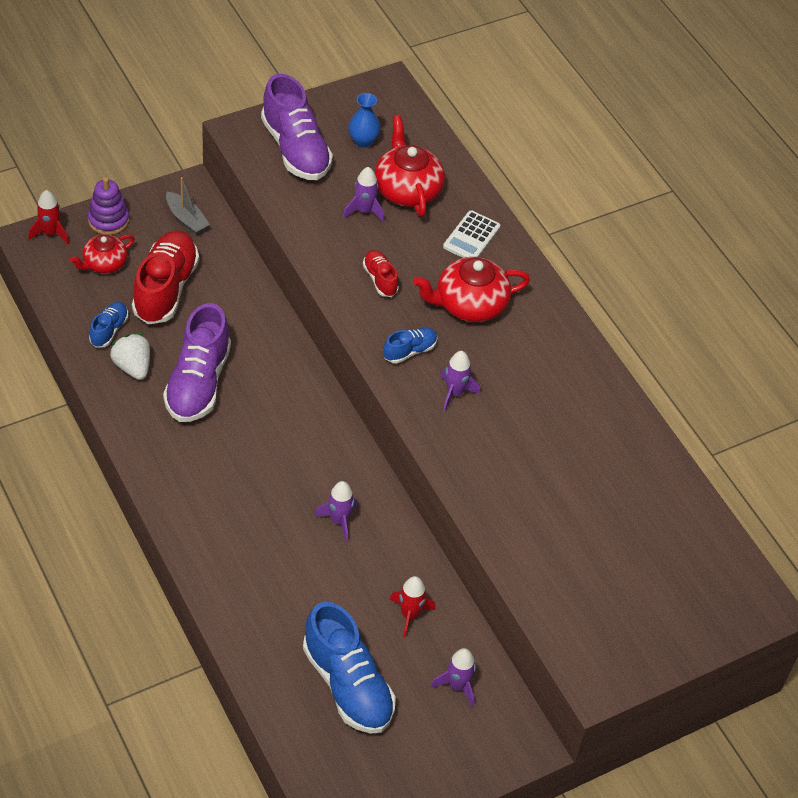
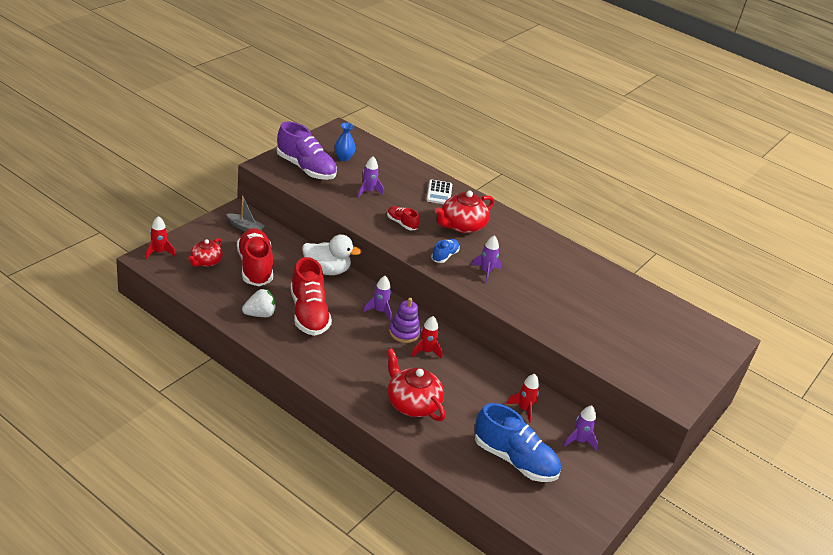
camera: 25 degrees left, 15 degrees down
purple stacking toy [88,177,130,235] -> purple stacking toy moved to [389,298,420,343]
blue shoe [89,302,128,347] -> none
white strawberry [110,333,150,380] -> white strawberry turned 120 degrees clockwise [242,288,276,317]
purple shoe [163,303,231,422] -> red shoe [290,257,332,336]
purple rocket [314,481,358,542] -> purple rocket moved to [363,276,392,321]
red teapot [375,116,445,217] -> red teapot moved to [387,348,445,421]
none -> white duck [302,234,361,275]
none -> red rocket [411,316,443,359]

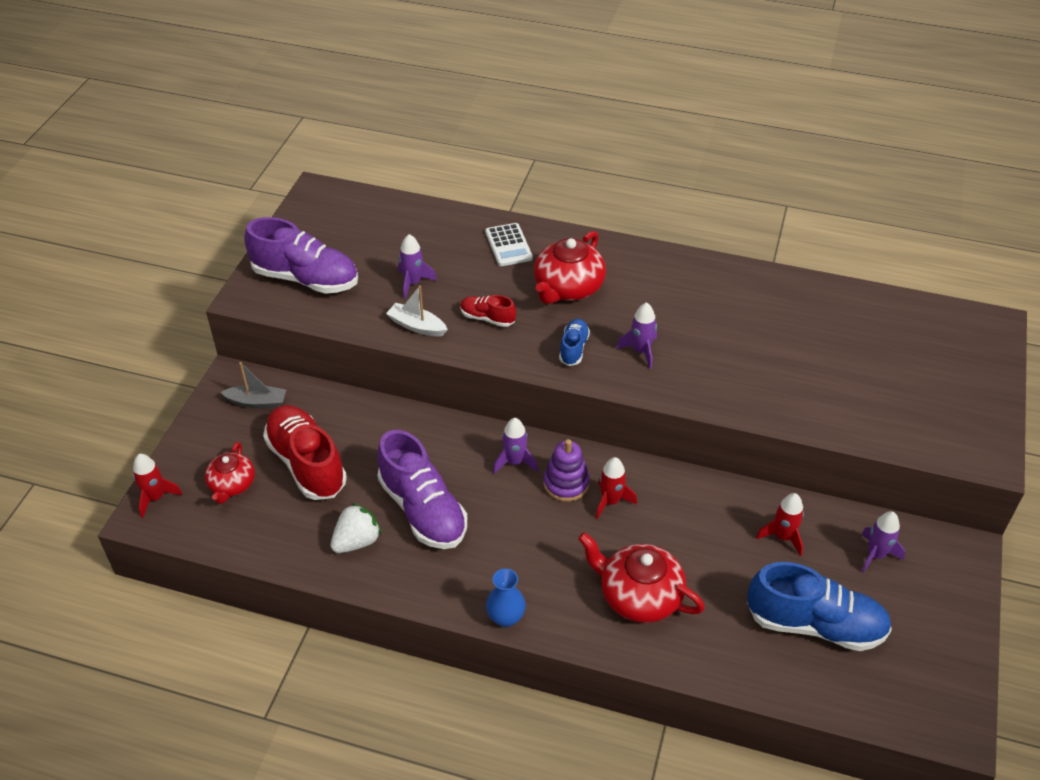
camera: 15 degrees left, 10 degrees up
red shoe [290,257,332,336] -> purple shoe [377,430,467,549]
white duck [302,234,361,275] -> none
blue vase [335,123,356,161] -> blue vase moved to [486,568,526,627]
none -> white boat [386,286,448,336]

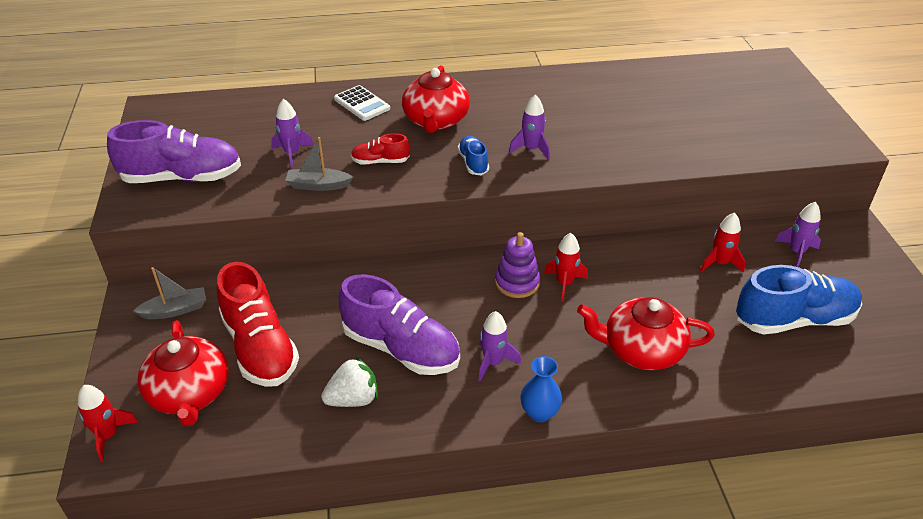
camera: 25 degrees left, 5 degrees down
red teapot [205,442,255,504] -> red teapot [137,320,228,427], size x1.59
red shoe [263,405,347,500] -> red shoe turned 150 degrees counterclockwise [217,262,299,387]
white strawberry [331,503,382,553] -> white strawberry turned 45 degrees clockwise [321,357,378,407]
white boat [386,286,448,336] -> grey boat [285,137,353,191]
purple rocket [493,418,538,474] -> purple rocket moved to [478,311,521,382]

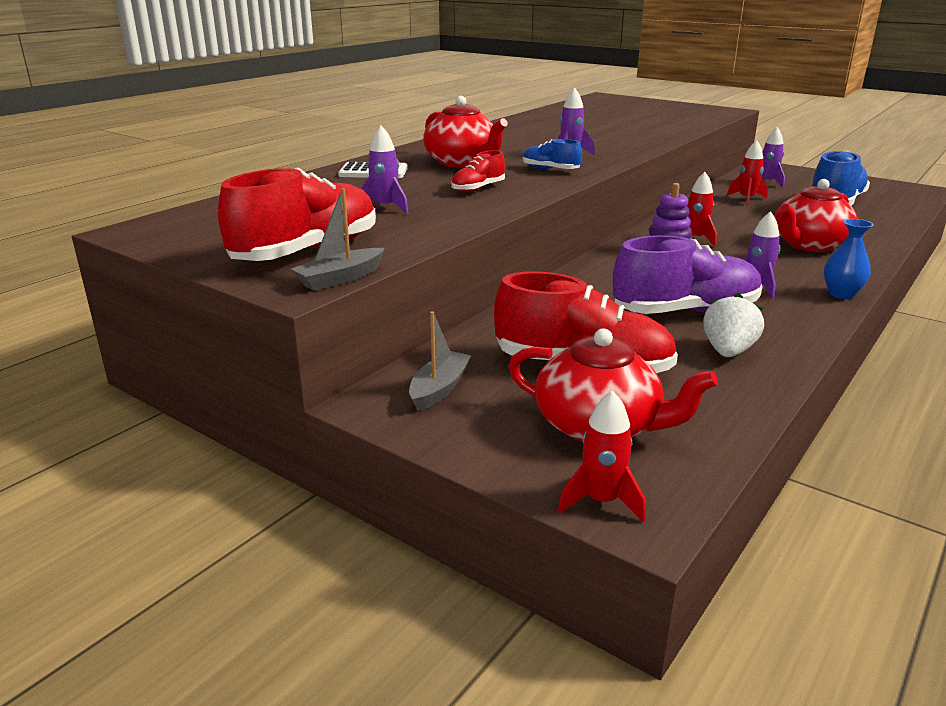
camera: 45 degrees left, 15 degrees down
purple shoe [107,120,241,183] -> red shoe [218,168,376,261]
grey boat [285,137,353,191] -> grey boat moved to [291,188,385,291]

